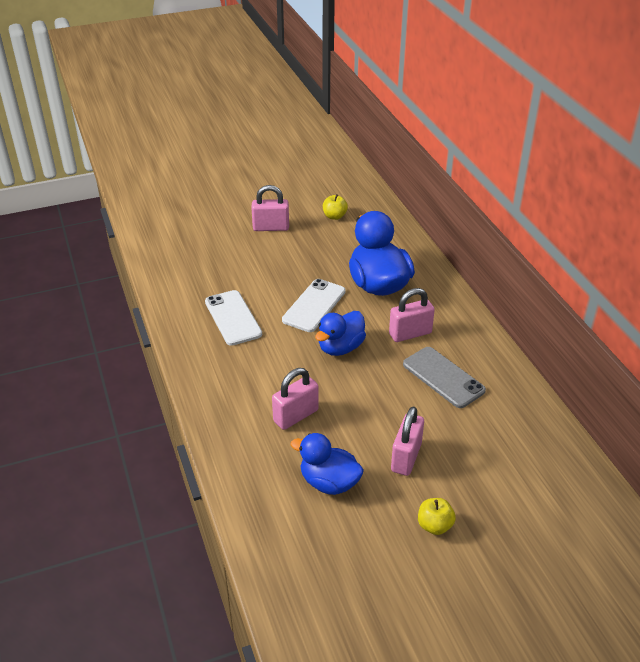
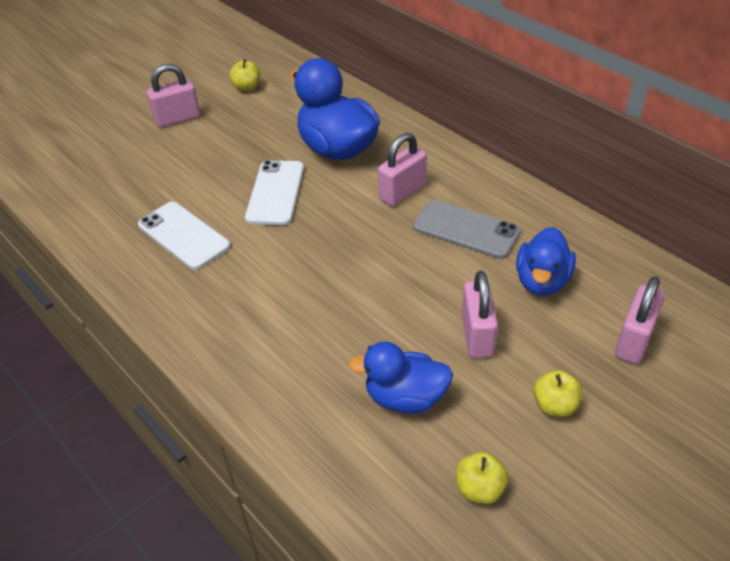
camera: 20 degrees left, 5 degrees up
pink padlock [272,368,319,430] -> pink padlock moved to [615,276,665,364]
blue duck [315,311,366,356] -> blue duck moved to [516,227,576,296]
none -> yellow apple [456,452,508,504]

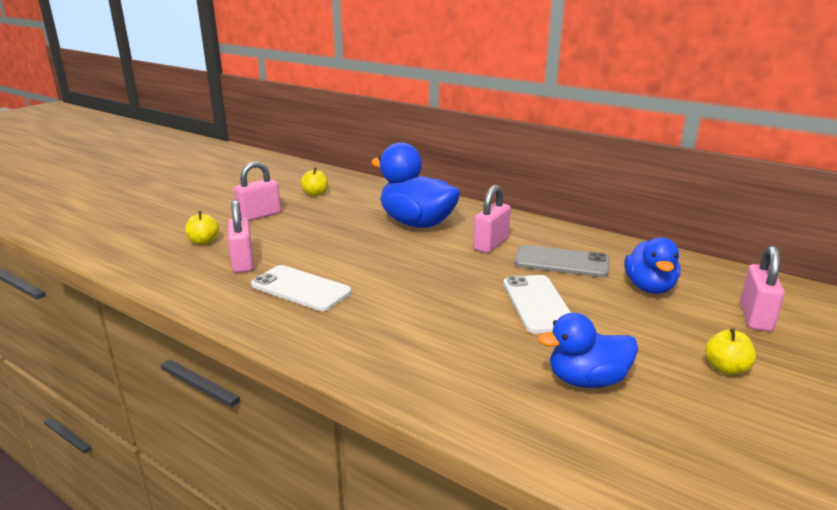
camera: 15 degrees left, 20 degrees down
white phone [245,160,304,225] -> white phone moved to [503,275,571,333]
yellow apple [456,452,508,504] -> yellow apple moved to [185,211,219,245]
pink padlock [462,271,498,358] -> pink padlock moved to [228,200,254,273]

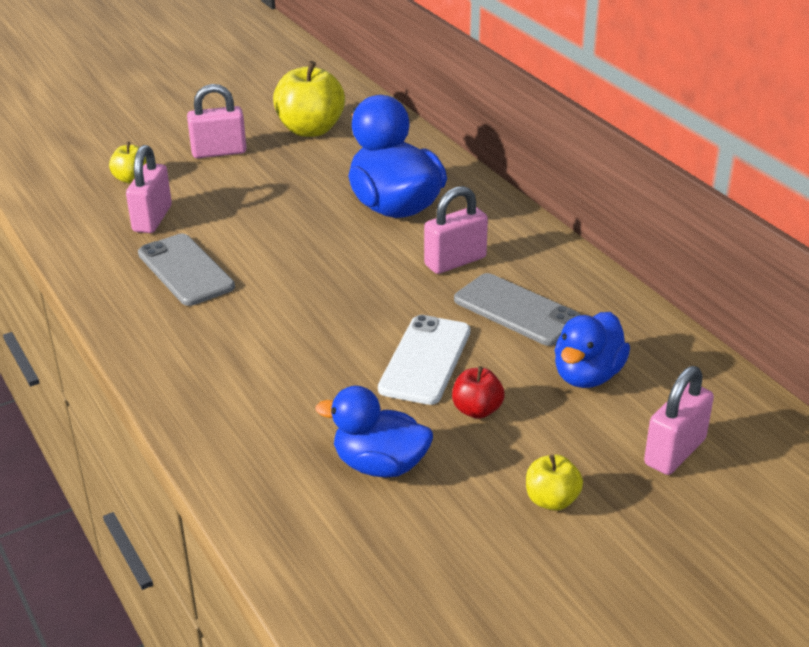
camera: 25 degrees right, 10 degrees up
white phone [251,265,352,311] -> grey phone [138,234,235,306]
yellow apple [301,167,328,196] -> yellow apple [273,61,345,137], size x1.91
none -> red apple [452,366,505,419]

